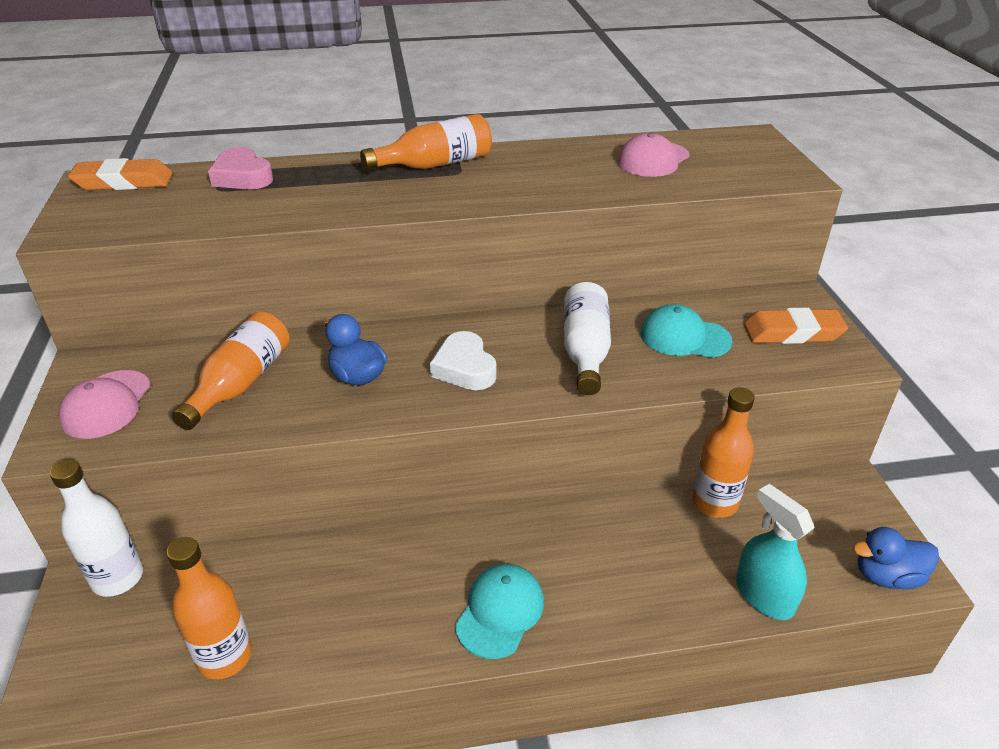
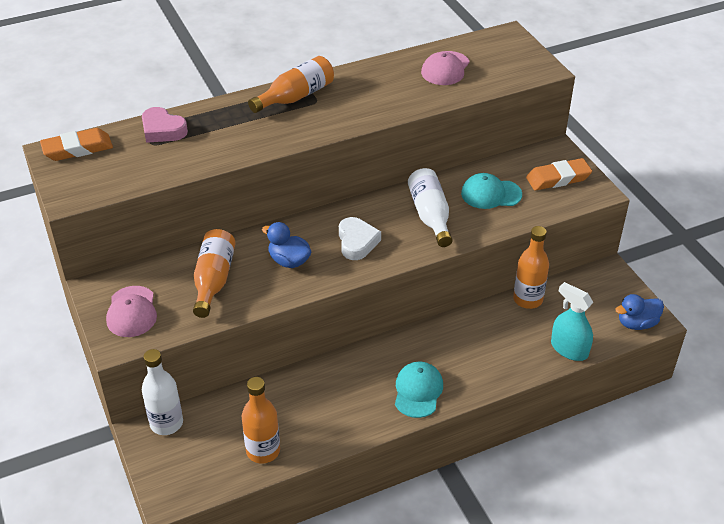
camera: 15 degrees left, 5 degrees up
white heart [430,331,497,390] -> white heart turned 150 degrees counterclockwise [339,217,381,260]

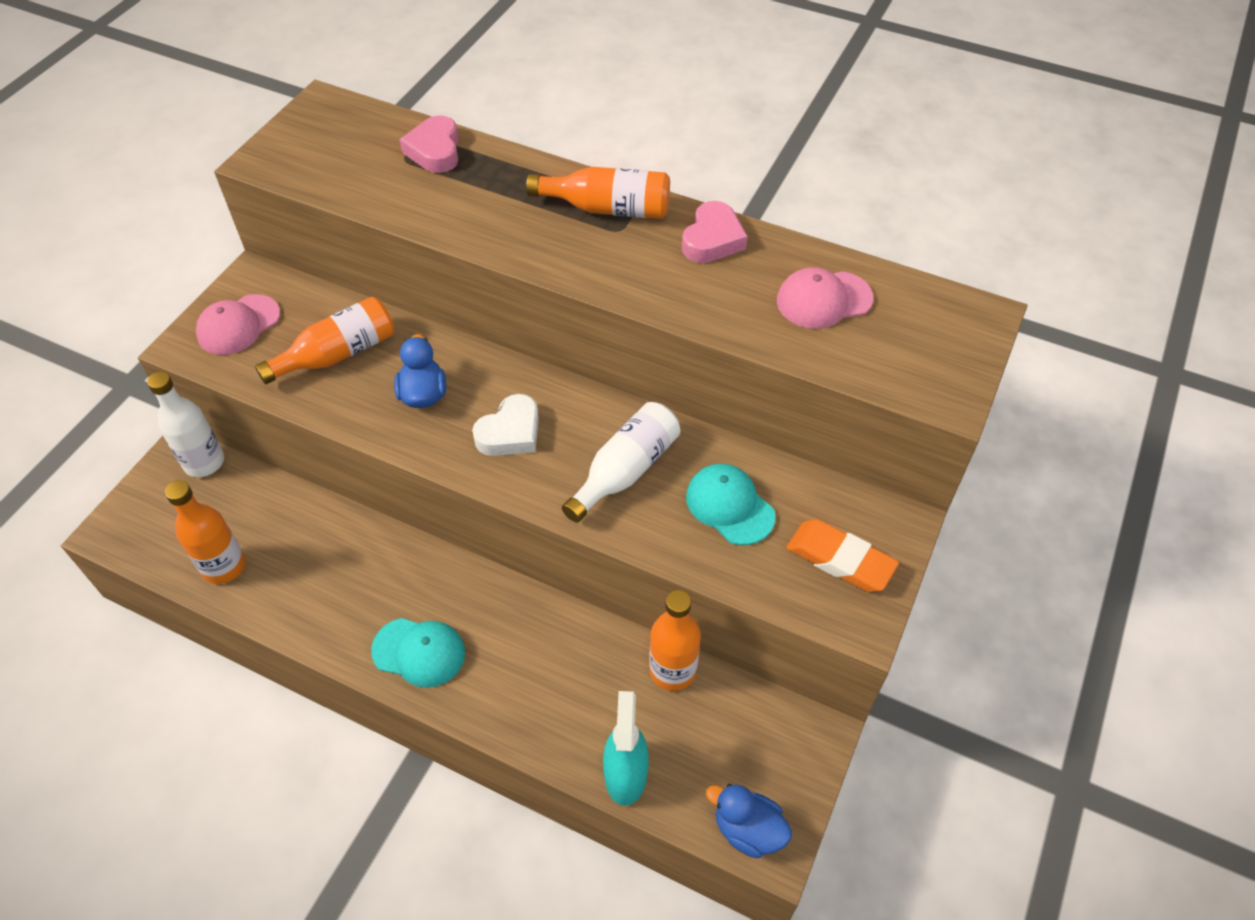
camera: 50 degrees right, 10 degrees up
orange eraser [40,128,113,161] -> none
turquoise cap [395,362,443,418] -> turquoise cap turned 45 degrees clockwise [371,618,465,688]
none -> pink heart [682,201,748,263]

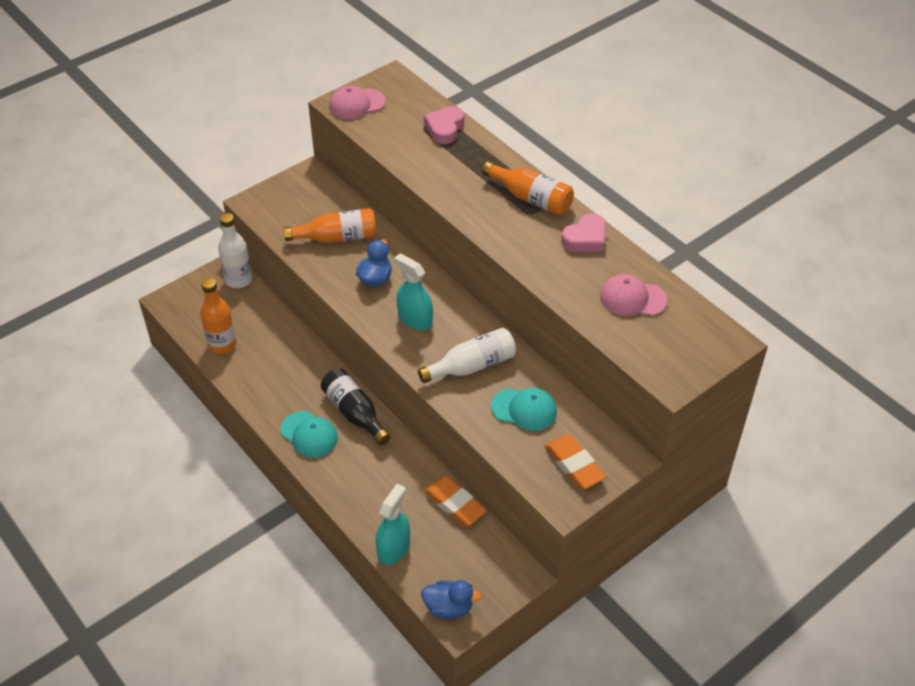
camera: 25 degrees right, 5 degrees down
pink cap [196,294,280,355] -> pink cap moved to [329,86,386,119]
white heart [472,394,539,456] -> turquoise spray bottle [394,253,433,330]
orange bottle [649,590,701,691] -> orange eraser [423,476,487,526]
turquoise cap [686,464,776,545] -> turquoise cap turned 120 degrees clockwise [491,388,557,431]
blue duck [706,784,792,858] -> blue duck turned 135 degrees clockwise [421,580,482,619]
none -> black bottle [321,369,391,445]

